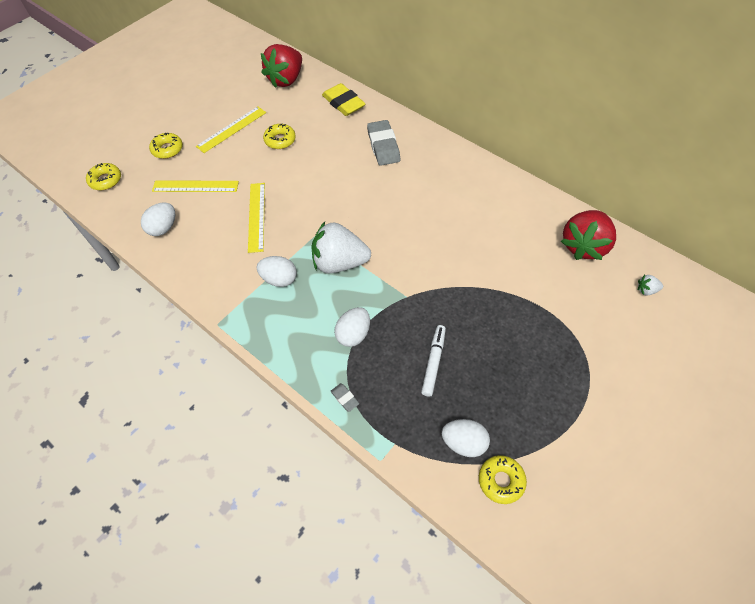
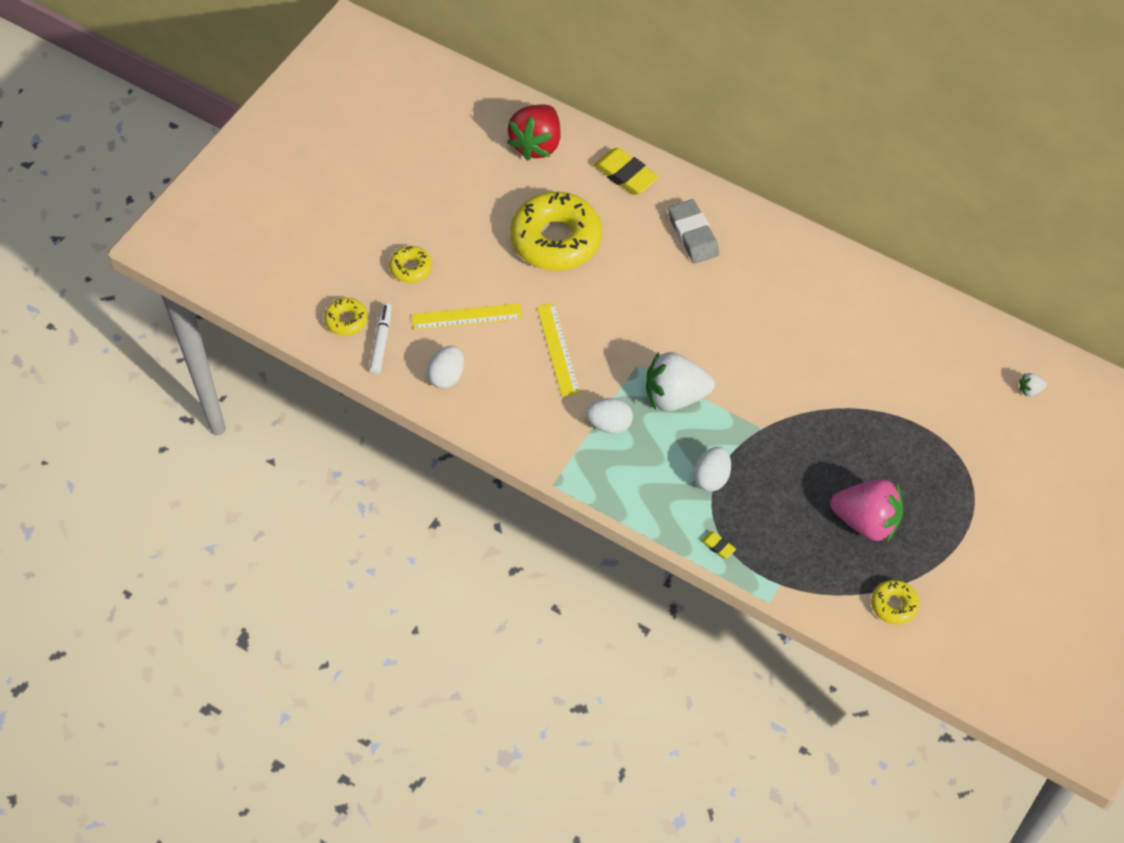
camera: 10 degrees left, 0 degrees up
yellow ruler [196,107,266,153] -> none
yellow donut [263,123,296,149] -> yellow donut [510,192,602,271], size x2.17
grey eraser [331,383,359,412] -> yellow eraser [701,532,736,559]
white marker [421,325,446,397] -> white marker moved to [369,303,392,374]
white egg [442,419,490,457] -> none
red strawberry [561,210,616,260] -> none
none -> pink strawberry [830,479,903,543]

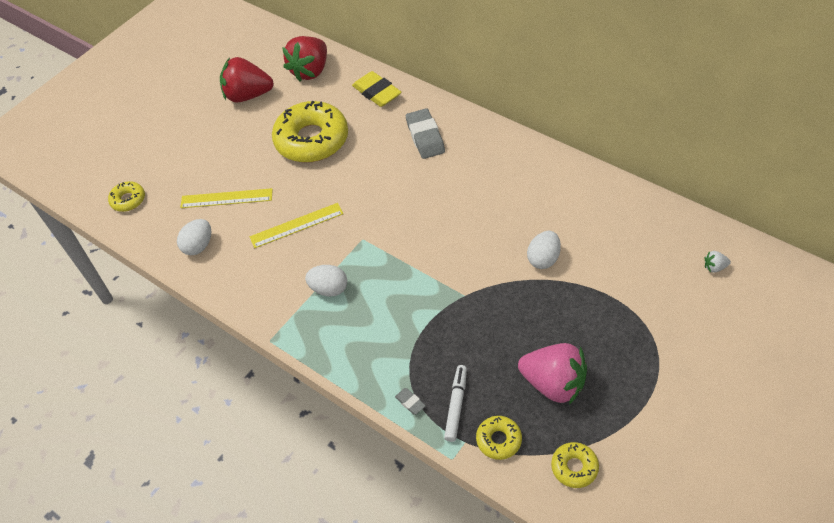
camera: 10 degrees right, 5 degrees down
white marker [369,303,392,374] -> white marker moved to [444,365,467,442]
yellow donut [389,246,432,283] -> yellow donut moved to [476,416,522,460]
yellow ruler [537,303,580,397] -> yellow ruler turned 75 degrees clockwise [250,203,343,248]
white strawberry [646,352,715,412] -> none
white egg [693,447,731,492] -> white egg moved to [527,231,561,269]
yellow eraser [701,532,736,559] -> grey eraser [395,388,426,415]
none -> red strawberry [220,57,274,103]

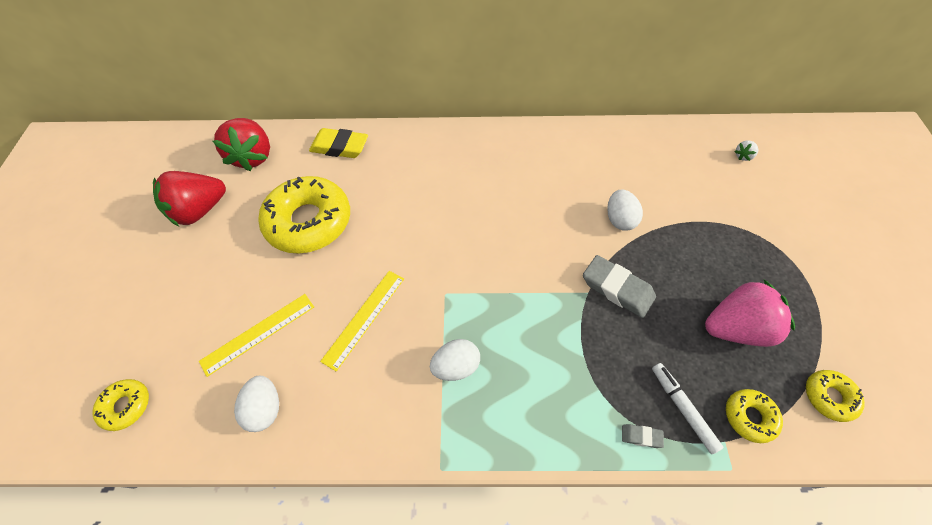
camera: 40 degrees left, 5 degrees up
grey eraser [406,108,445,159] -> grey eraser moved to [583,255,656,318]

